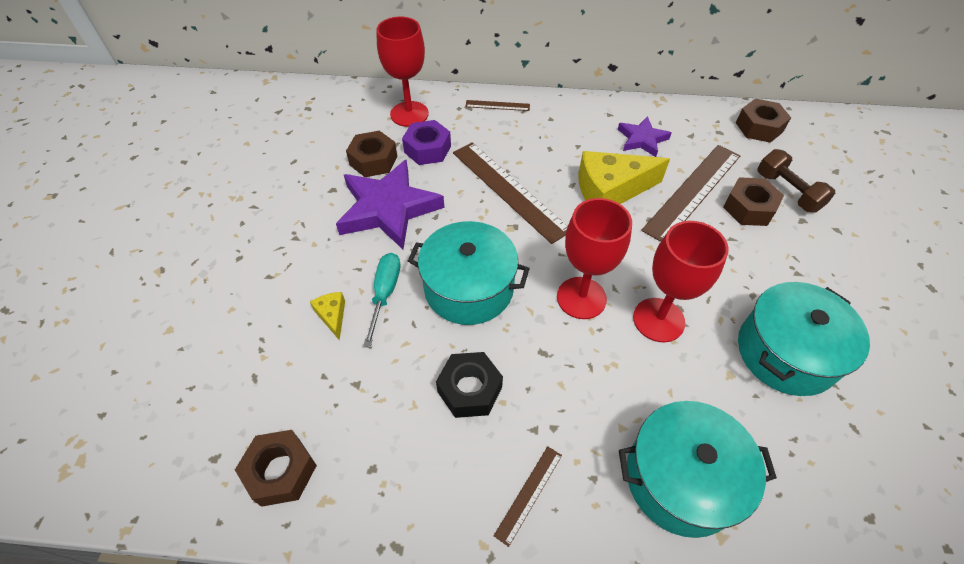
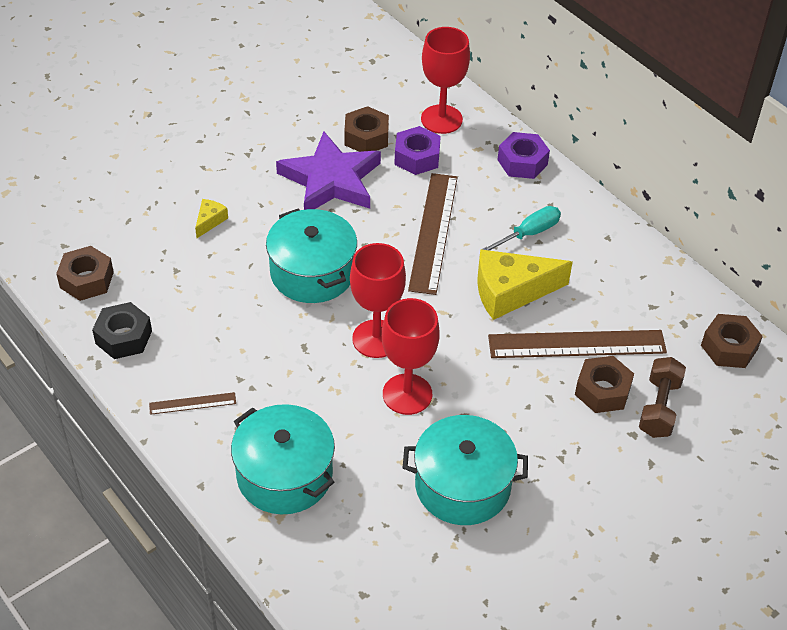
camera: 45 degrees right, 5 degrees down
turquoise screwdriver [363,253,400,347] -> turquoise screwdriver moved to [481,206,561,251]
black nut [436,352,503,418] -> black nut moved to [92,302,152,359]
brown ruler [465,100,530,111] -> purple nut [497,132,550,179]
yellow cheese [578,151,670,204] -> yellow cheese turned 45 degrees counterclockwise [477,249,573,320]
purple star [618,116,671,157] -> none

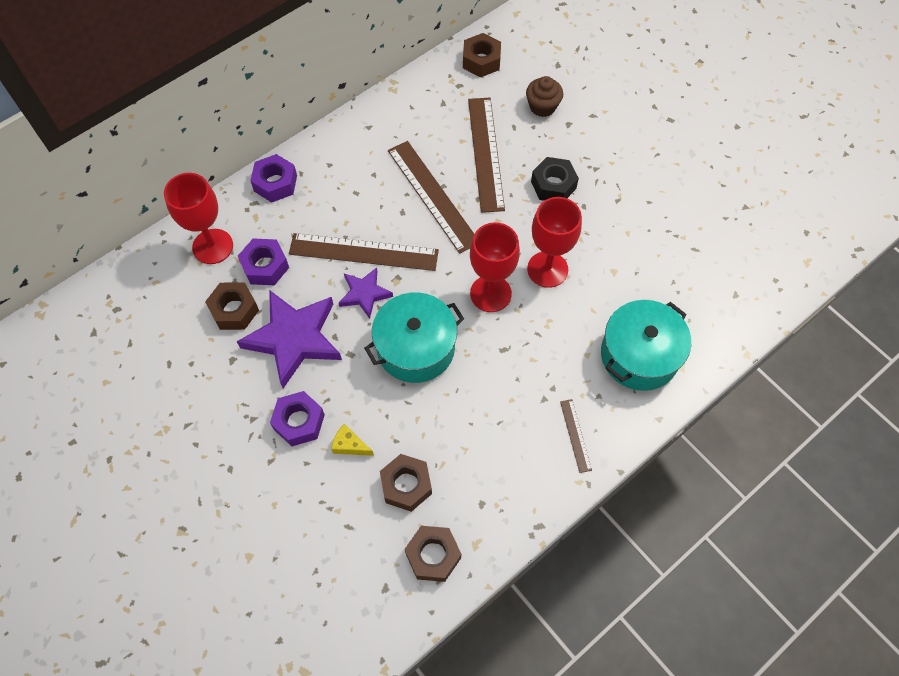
camera: 90 degrees left, 15 degrees up
black nut [92,302,152,359] -> black nut moved to [531,157,579,201]
turquoise pot [403,415,528,525] -> none
yellow cheese [477,249,573,320] -> brown ruler [388,141,474,254]
turquoise screwdriver [481,206,561,251] -> none
brown nut [575,356,634,413] -> brown nut moved to [380,454,432,512]
brown dumbbell [639,357,686,438] -> brown cupcake [526,76,563,117]
none -> purple nut [270,391,325,447]
none -> purple star [339,267,393,319]

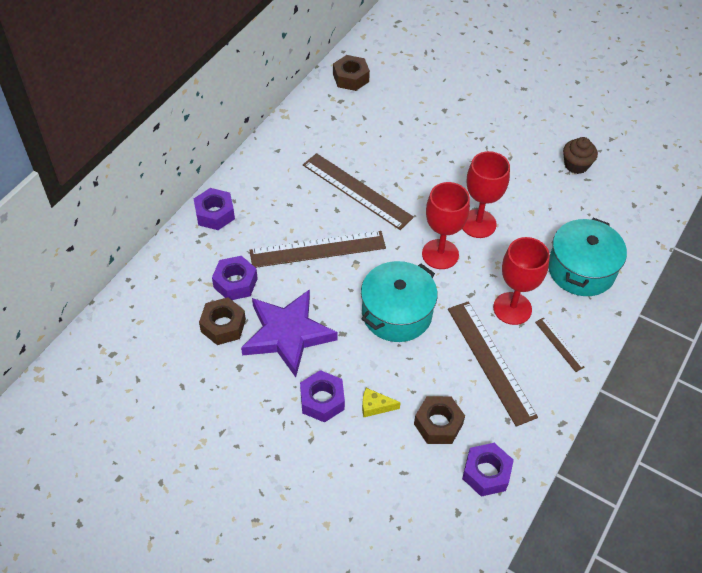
camera: 20 degrees left, 10 degrees down
red goblet [164,173,233,264] -> red goblet moved to [493,237,550,325]
purple star [339,267,393,319] -> none
brown nut [405,526,461,582] -> purple nut [462,443,514,497]
brown ruler [468,98,505,213] -> brown ruler moved to [448,301,538,427]
brown cupcake [526,76,563,117] -> brown cupcake moved to [563,137,598,174]
black nut [531,157,579,201] -> none

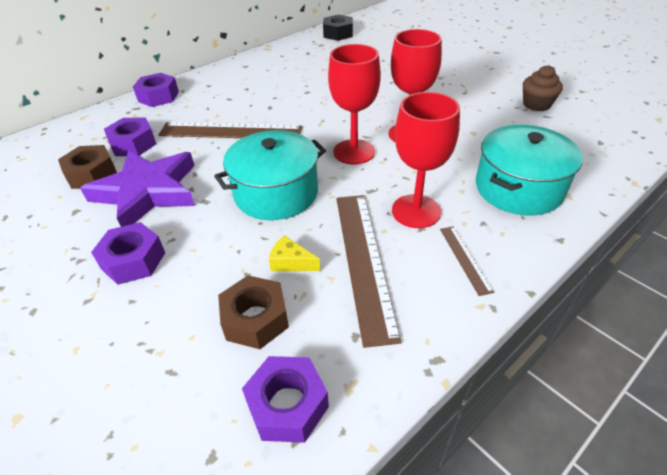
camera: 20 degrees right, 10 degrees down
brown ruler [303,153,414,230] -> none
brown nut [333,55,370,91] -> black nut [323,15,353,41]
yellow cheese [362,388,401,417] -> yellow cheese moved to [269,235,320,271]

